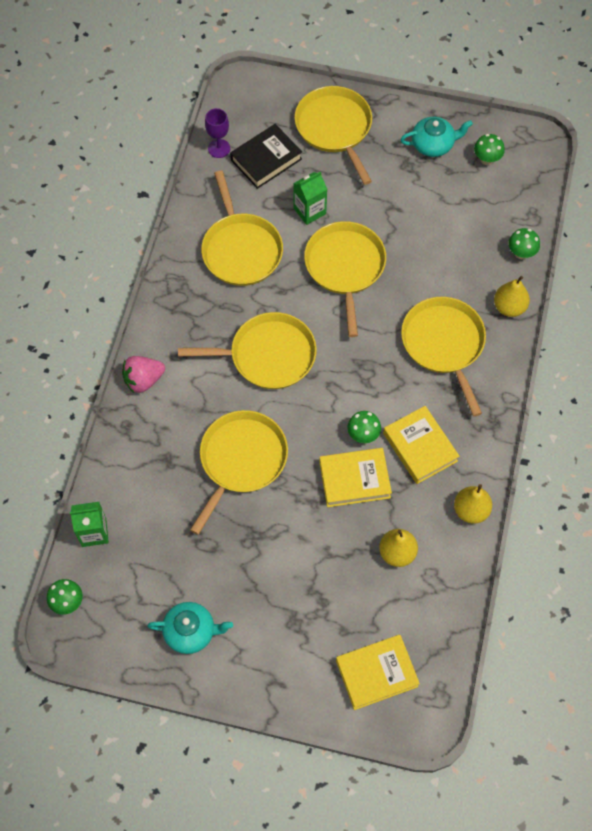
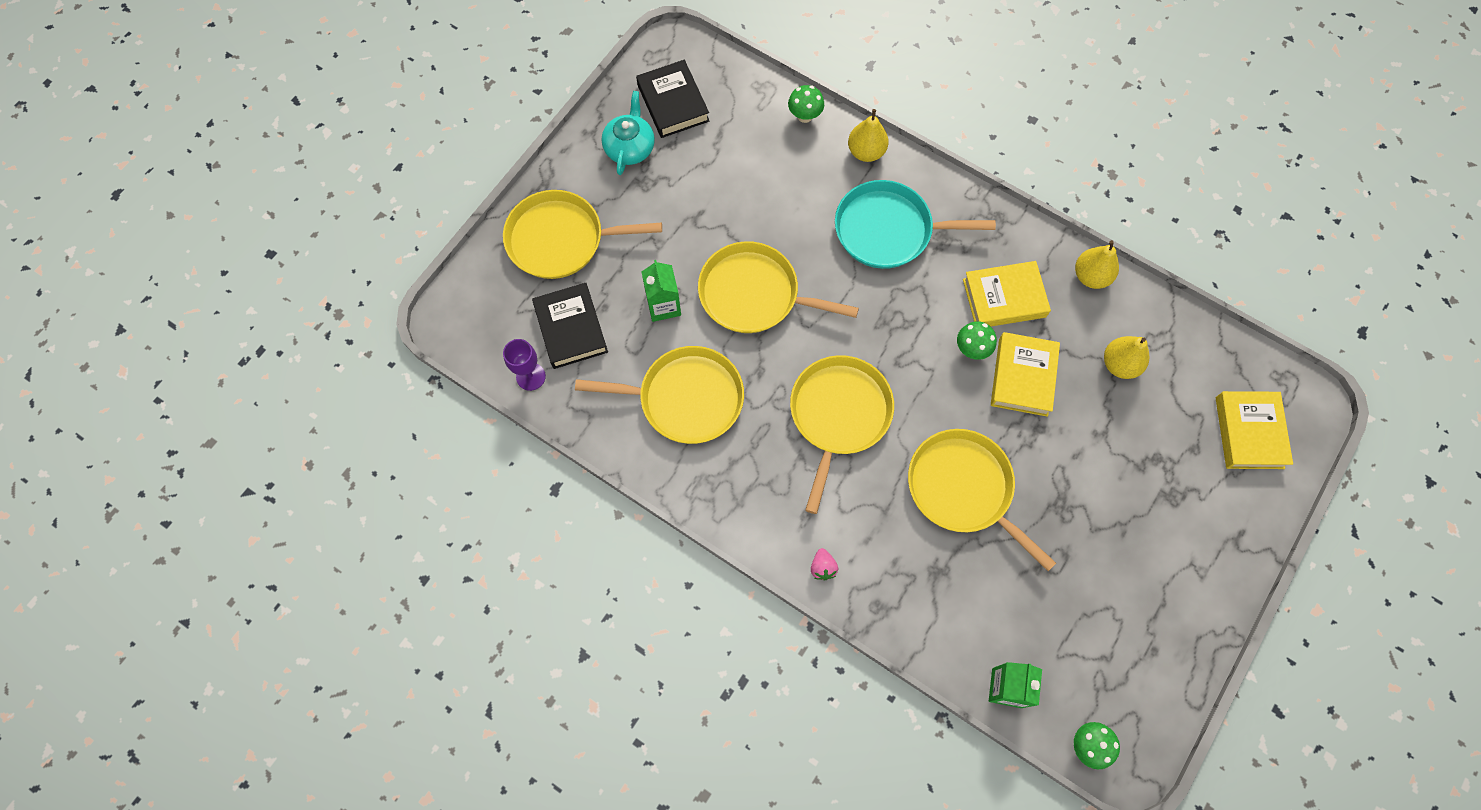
camera: 70 degrees left, 5 degrees up
pink strawberry [122,356,165,393] -> pink strawberry [811,548,838,580], size x0.58
turquoise teapot [147,602,233,654] -> none
yellow pan [401,297,486,416] -> turquoise pan [835,180,996,269]
green mushroom [474,134,505,165] -> black book [636,60,709,138]

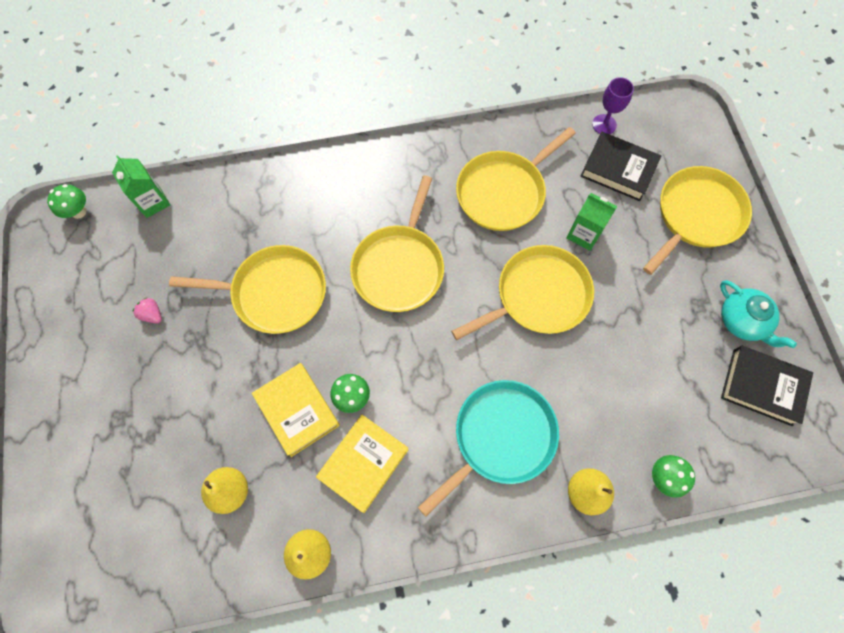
camera: 135 degrees right, 0 degrees up
yellow pan [790,355,894,514] -> yellow pan turned 45 degrees clockwise [350,175,444,312]
pink strawberry [811,548,838,580] -> pink strawberry moved to [132,298,162,324]
yellow book [1216,391,1293,469] -> none

